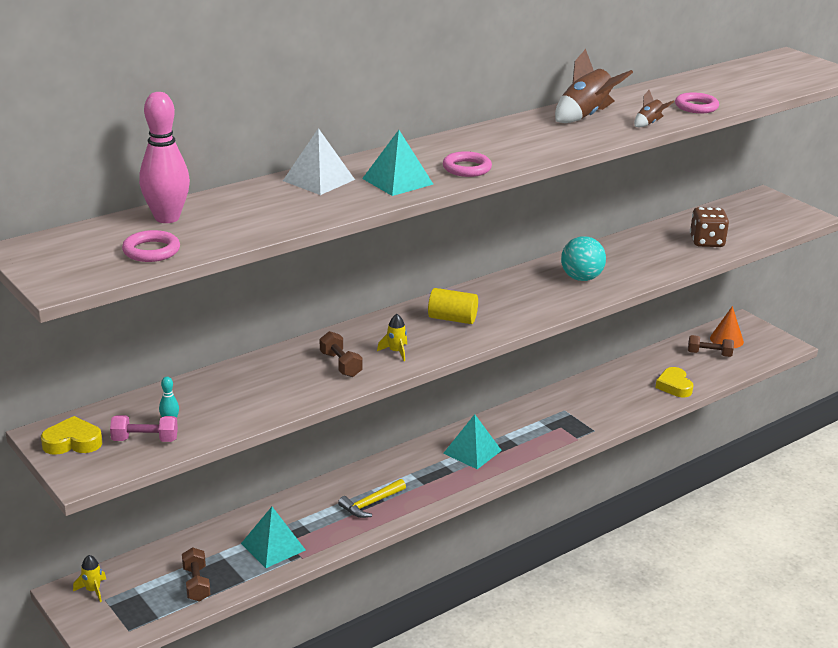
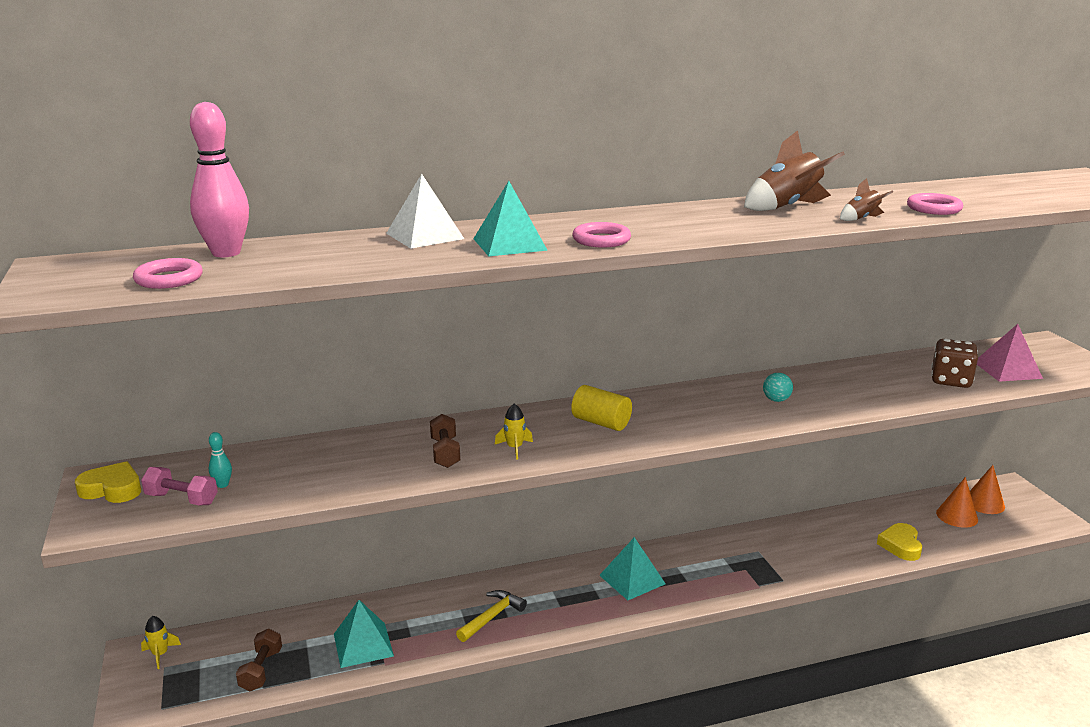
camera: 20 degrees right, 5 degrees down
yellow hammer [338,479,406,518] -> yellow hammer turned 150 degrees clockwise [456,590,527,642]
turquoise ball [561,236,606,281] -> turquoise ball [763,373,793,402], size x0.57
brown dumbbell [688,335,734,357] -> orange cone [936,477,978,528]
none -> pink pyramid [977,324,1043,382]

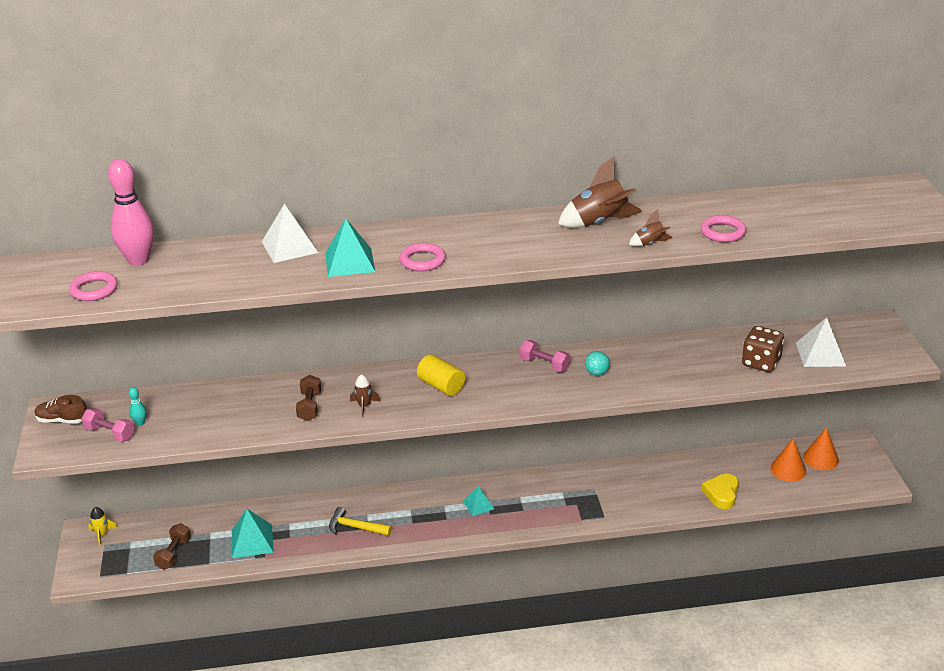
camera: 10 degrees right, 10 degrees up
yellow heart [75,461,141,503] -> brown shoe [34,395,87,424]
yellow hammer [456,590,527,642] -> yellow hammer turned 120 degrees counterclockwise [329,507,392,536]
yellow rocket [495,404,533,459] -> brown rocket [350,374,380,417]
turquoise pyramid [599,537,665,600] -> turquoise pyramid [463,486,494,516], size x0.61
pink pyramid [977,324,1043,382] -> white pyramid [796,317,846,367]
none -> pink dumbbell [520,340,570,372]

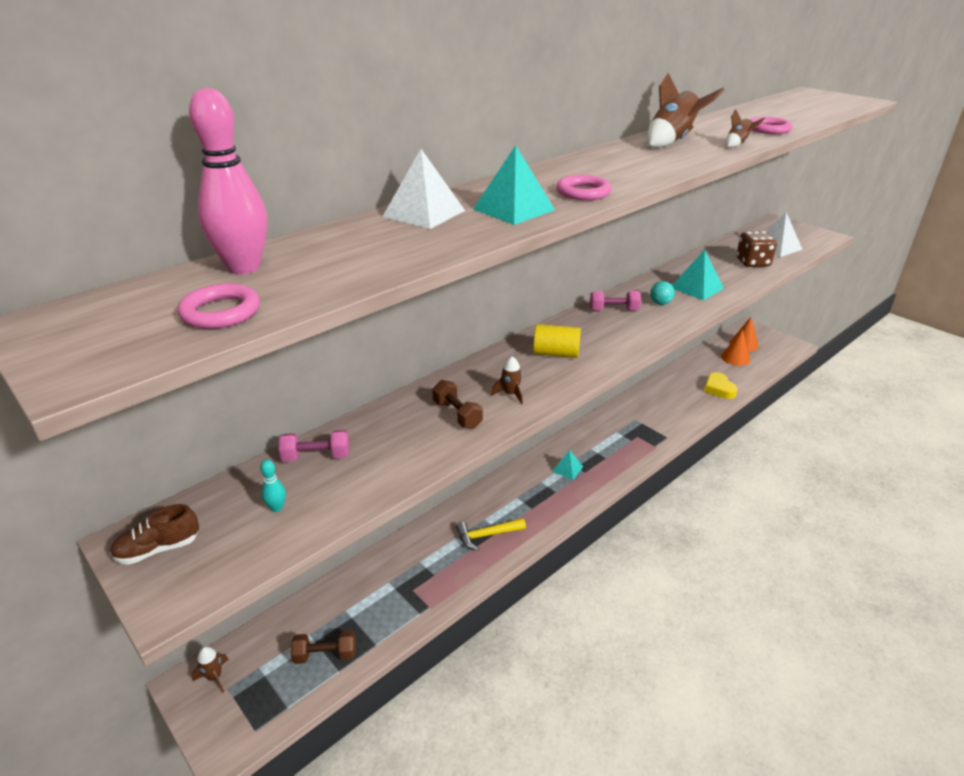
camera: 35 degrees left, 0 degrees up
pink dumbbell [81,408,135,442] -> pink dumbbell moved to [279,430,349,462]
yellow rocket [88,507,118,546] -> brown rocket [192,647,229,693]
brown dumbbell [153,523,191,570] -> brown dumbbell turned 75 degrees counterclockwise [291,631,356,664]
turquoise pyramid [232,509,274,558] -> turquoise pyramid moved to [672,250,724,301]

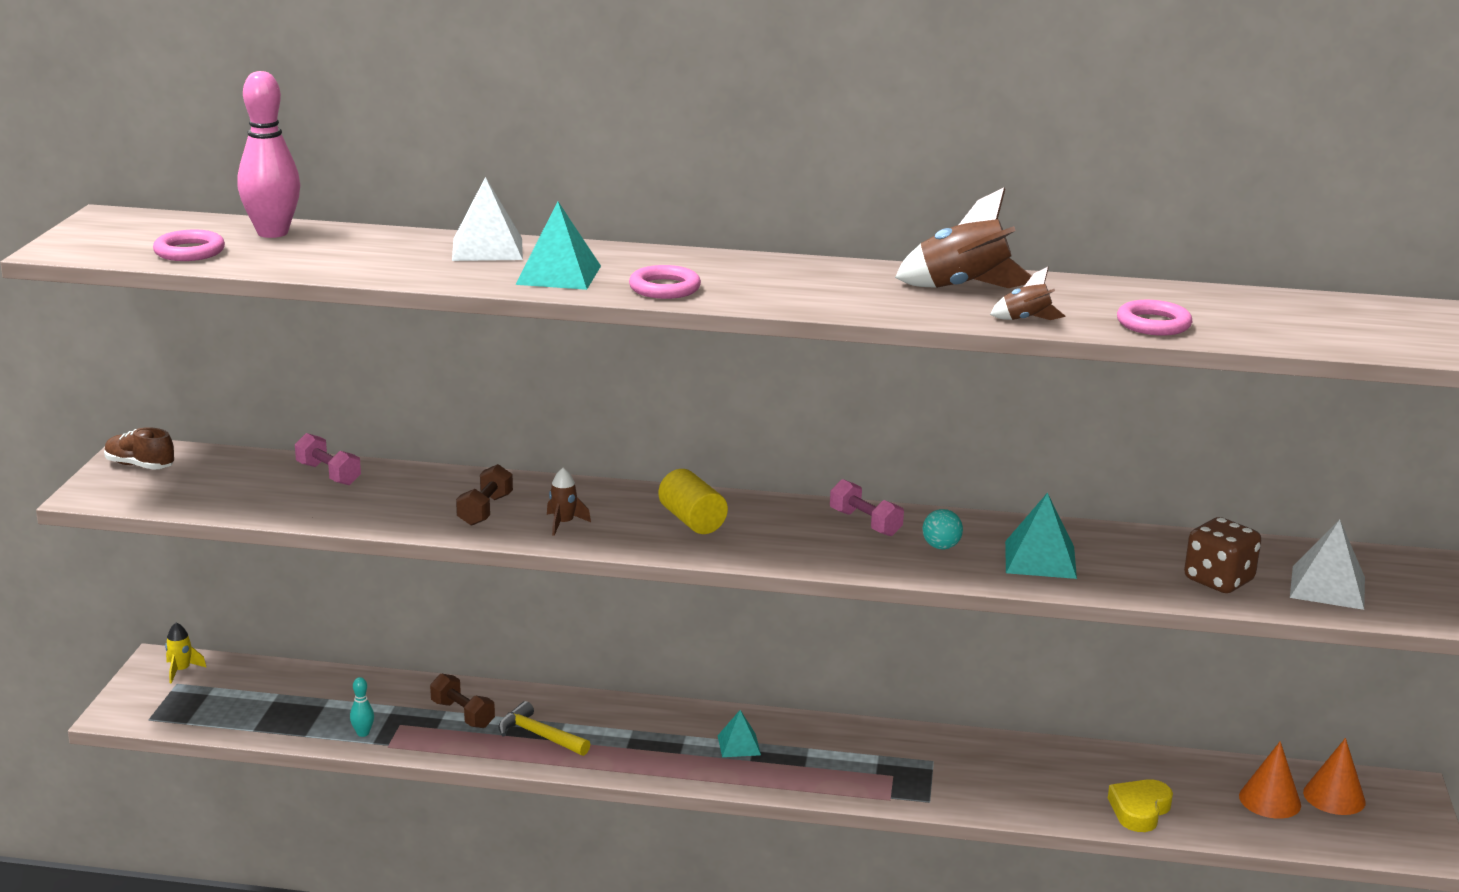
camera: 50 degrees right, 10 degrees down
brown rocket [192,647,229,693] -> yellow rocket [165,623,207,684]
turquoise bowling pin [260,460,286,512] -> turquoise bowling pin moved to [350,677,374,737]
brown dumbbell [291,631,356,664] -> brown dumbbell moved to [430,673,495,728]

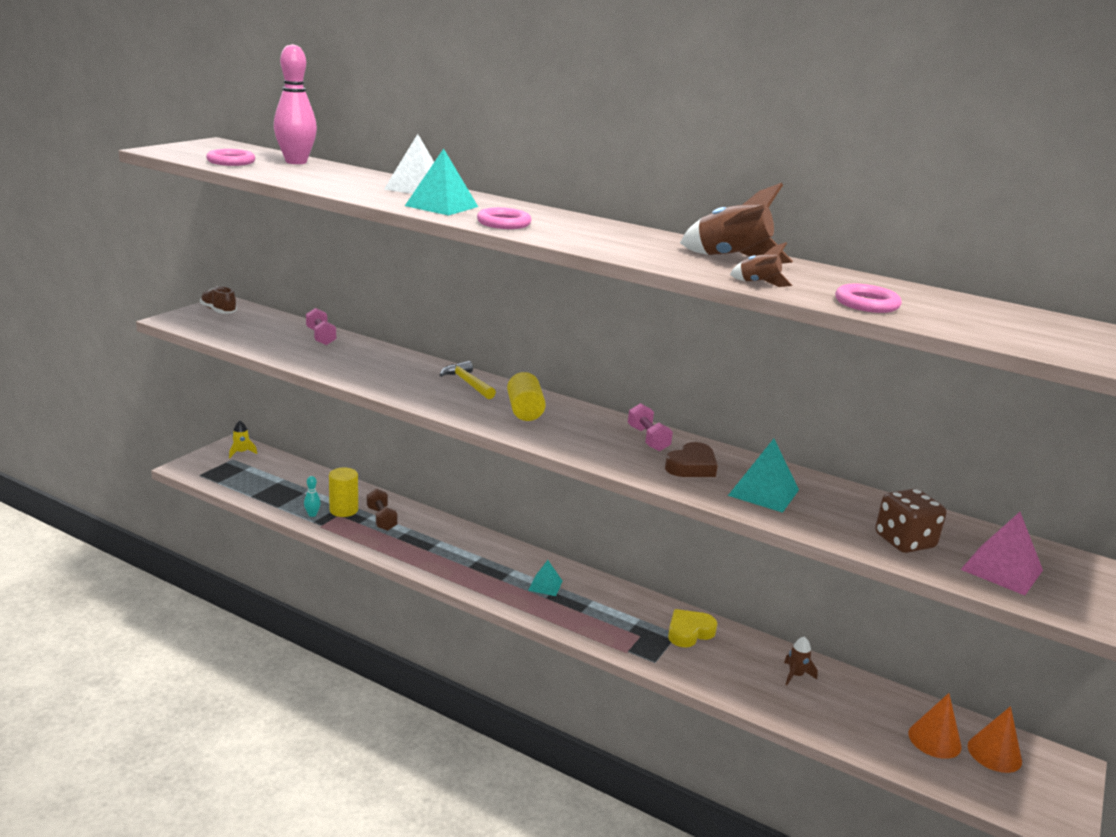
camera: 20 degrees right, 0 degrees up
brown dumbbell [456,464,513,526] -> none
yellow hammer [498,701,590,756] -> yellow hammer moved to [440,361,496,399]
brown rocket [547,468,591,536] -> brown rocket moved to [784,636,818,685]
turquoise ball [922,509,963,549] -> brown heart [665,442,718,477]
yellow heart [1108,779,1173,832] -> yellow heart moved to [668,609,717,647]
white pyramid [1290,520,1365,610] -> pink pyramid [960,512,1043,595]
none -> yellow cylinder [329,468,358,517]

